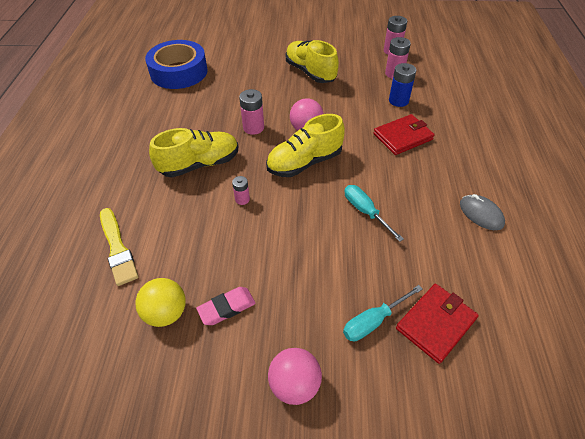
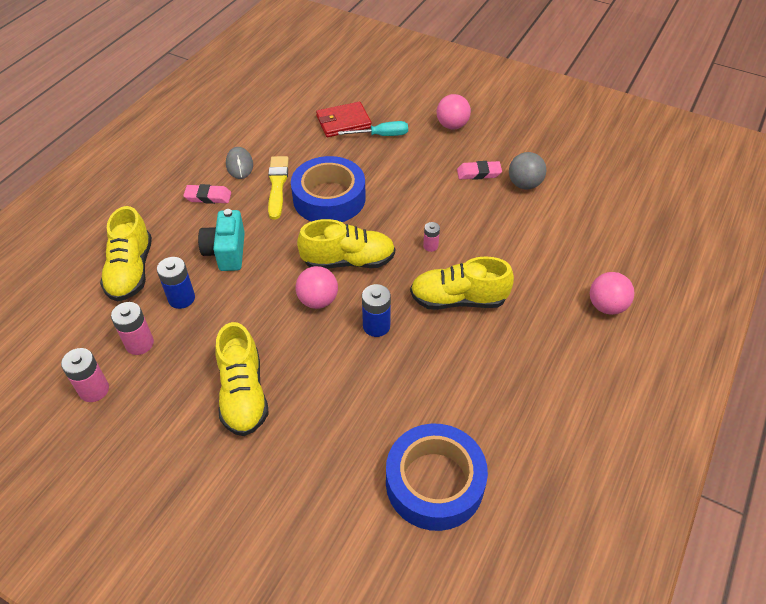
camera: 155 degrees left, 0 degrees up
yellow brush [100,208,139,286] -> yellow brush moved to [268,156,289,220]
yellow ball [135,278,186,327] -> grey ball [509,152,546,189]
pink battery [239,89,264,135] -> blue battery [362,284,391,337]
turquoise screwdriver [345,185,404,242] -> blue tape [291,156,366,222]
red wallet [374,114,435,155] -> turquoise camera [198,209,245,271]
none -> yellow shoe [100,206,152,301]
none -> pink eraser [183,184,231,204]
none -> pink ball [590,272,634,315]

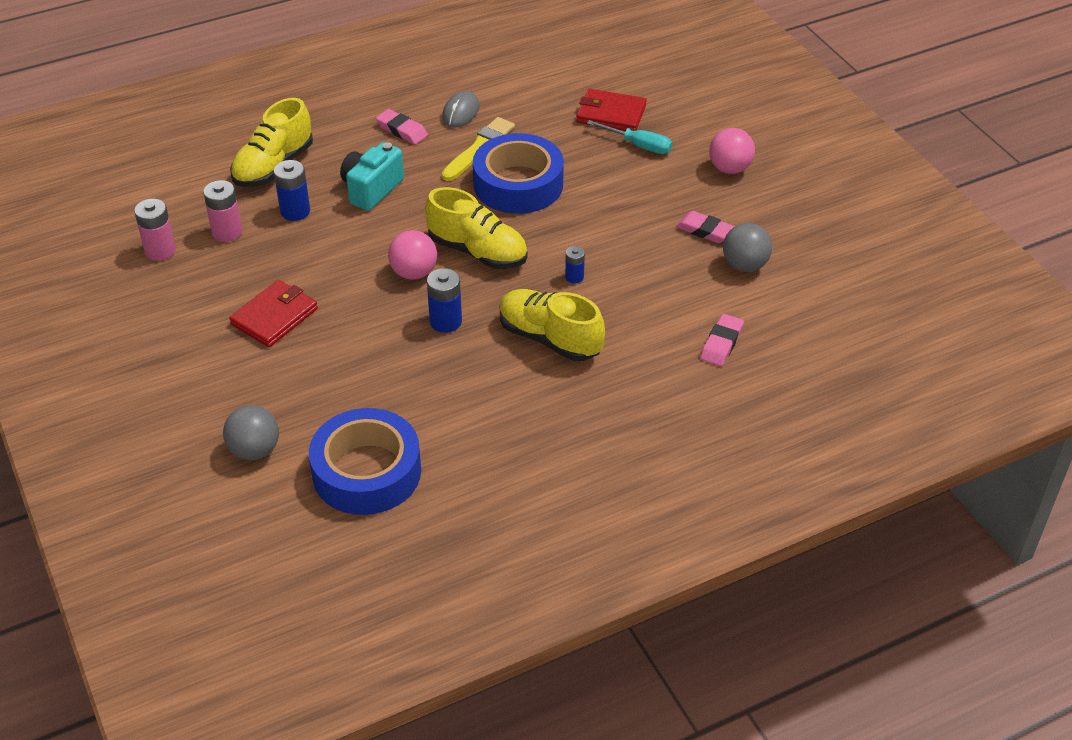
camera: 35 degrees right, 5 degrees down
yellow shoe [215,322,269,436] -> red wallet [229,280,318,347]
pink battery [423,222,440,252] -> blue battery [565,246,585,283]
pink ball [590,272,634,315] -> none
none -> grey ball [223,405,279,460]
none -> pink eraser [700,314,744,366]

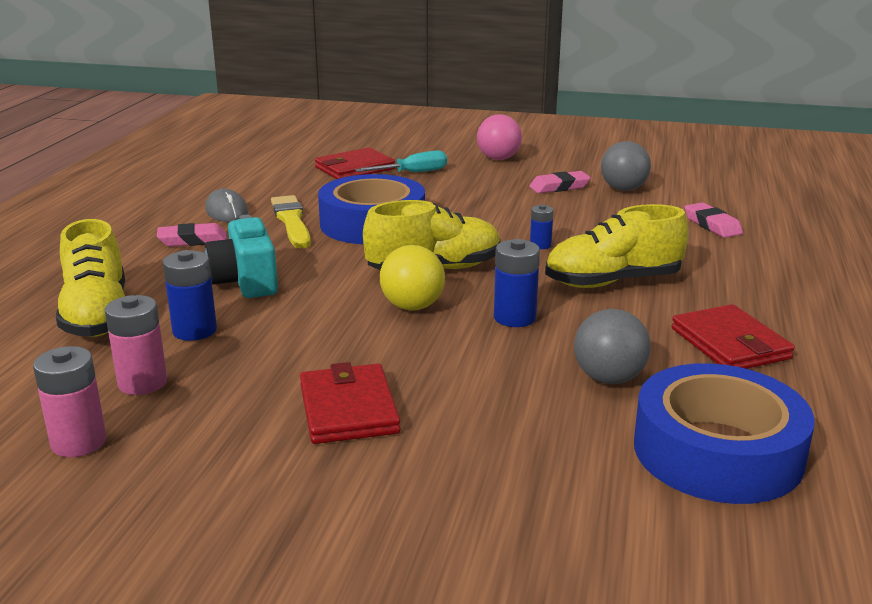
camera: 50 degrees left, 20 degrees down
grey ball [223,405,279,460] -> grey ball moved to [574,309,651,384]
pink ball [388,230,437,280] -> yellow ball [380,245,445,310]
none -> red wallet [671,304,795,369]

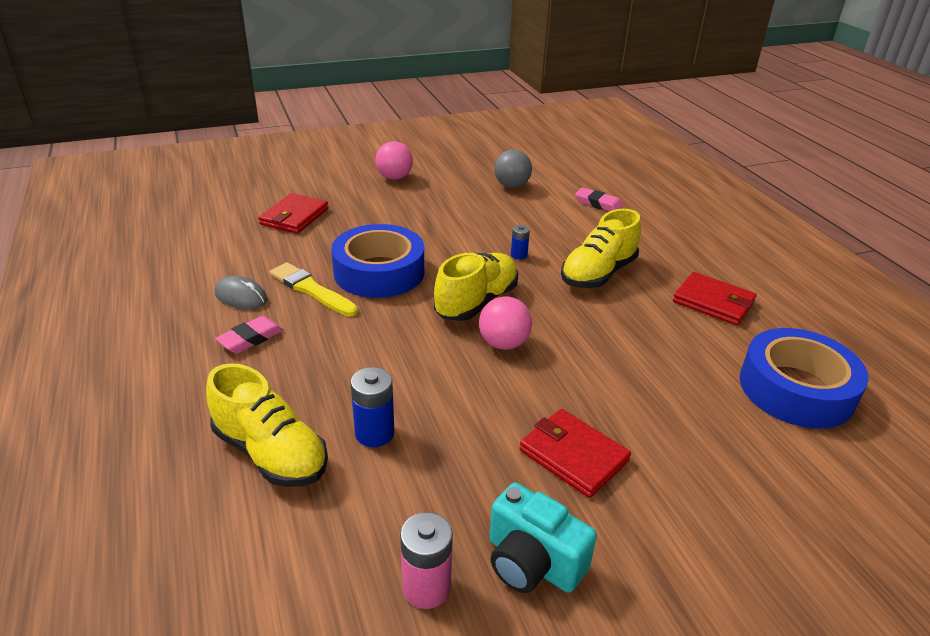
camera: 35 degrees left, 10 degrees up
pink battery [105,295,167,395] -> none
turquoise camera [205,215,278,298] -> turquoise camera moved to [490,483,597,593]
turquoise screwdriver [355,150,447,172] -> none
yellow ball [380,245,445,310] -> pink ball [479,296,532,350]
blue battery [494,239,540,327] -> none
pink eraser [529,171,591,193] -> none
grey ball [574,309,651,384] -> none

